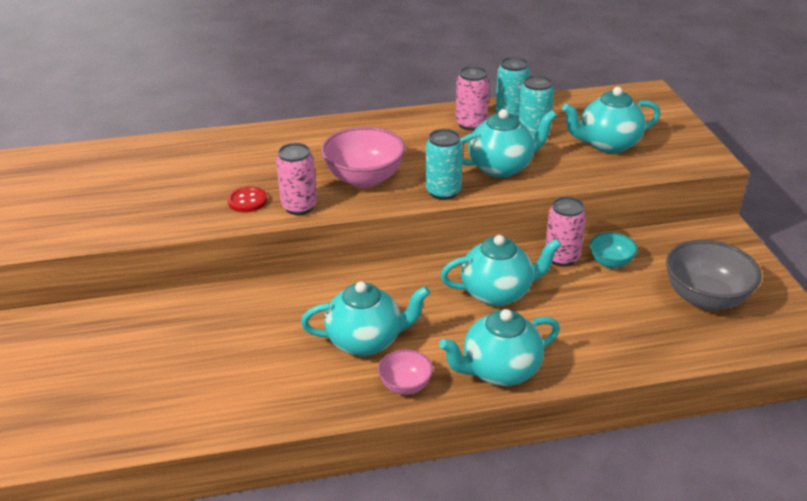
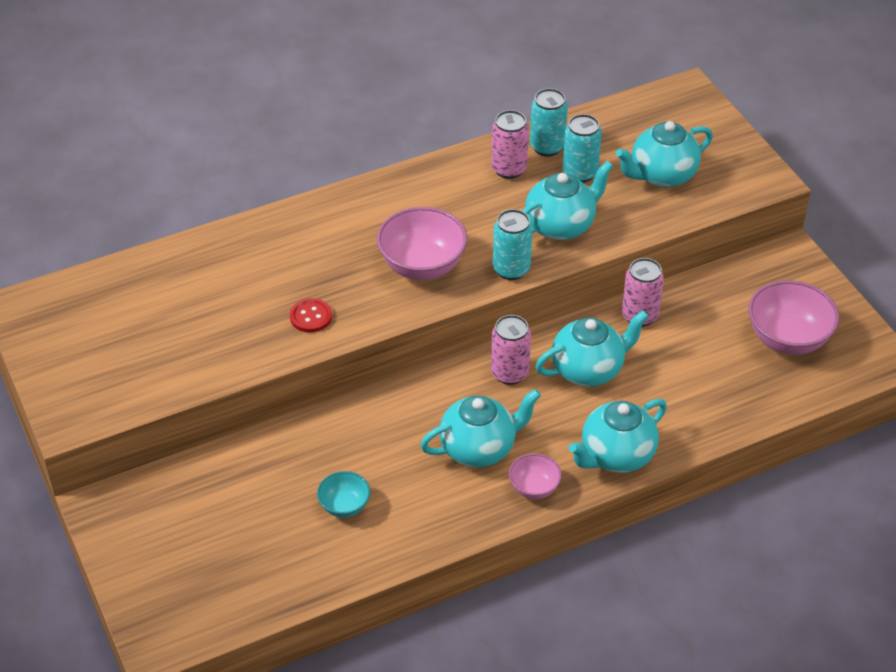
camera: 15 degrees left, 10 degrees up
pink can [276,143,317,215] -> pink can moved to [491,315,531,385]
turquoise bowl [590,232,638,268] -> turquoise bowl moved to [317,471,370,518]
grey bowl [666,240,762,310] -> pink bowl [748,280,839,355]

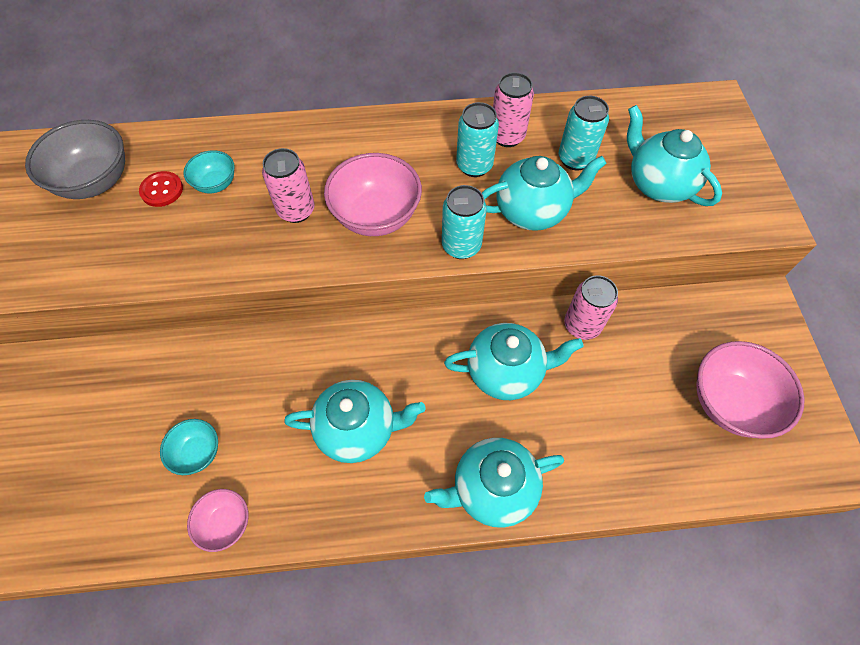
camera: 20 degrees right, 15 degrees up
red button [290,298,332,333] -> red button moved to [139,171,183,207]
pink can [491,315,531,385] -> pink can moved to [262,148,315,223]
pink bowl [509,453,562,499] -> pink bowl moved to [187,489,249,552]
turquoise can [530,88,568,157] -> turquoise can moved to [456,102,499,177]
turquoise teapot [616,121,713,188] -> turquoise teapot turned 60 degrees clockwise [627,105,722,206]
none -> grey bowl [25,120,125,199]
none -> turquoise bowl [183,150,235,194]

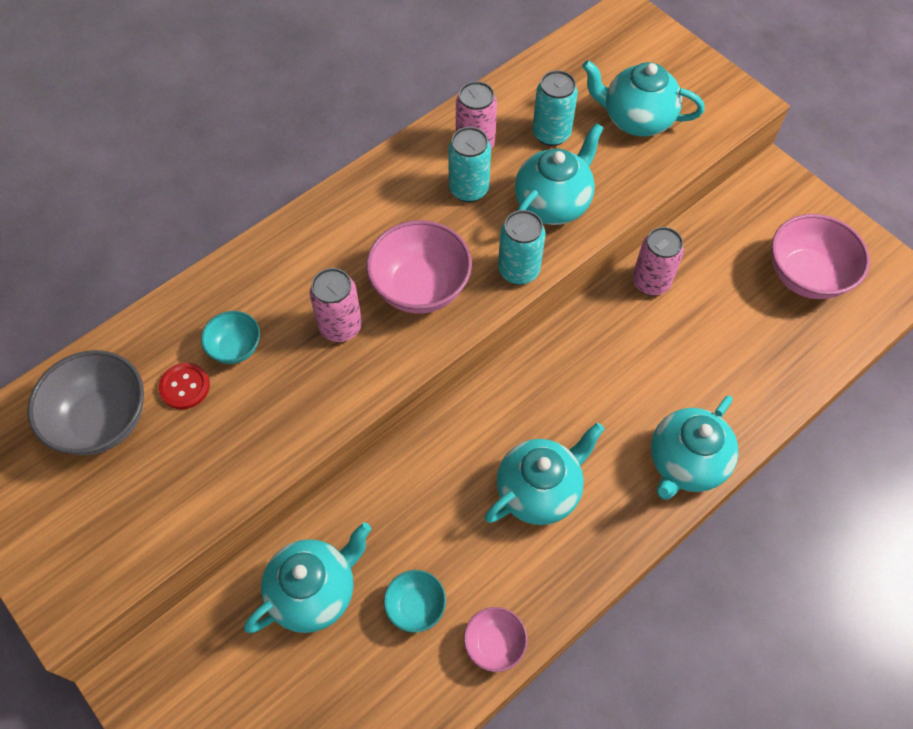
camera: 35 degrees left, 0 degrees up
turquoise teapot [444,323,584,400] -> turquoise teapot moved to [244,522,371,633]

